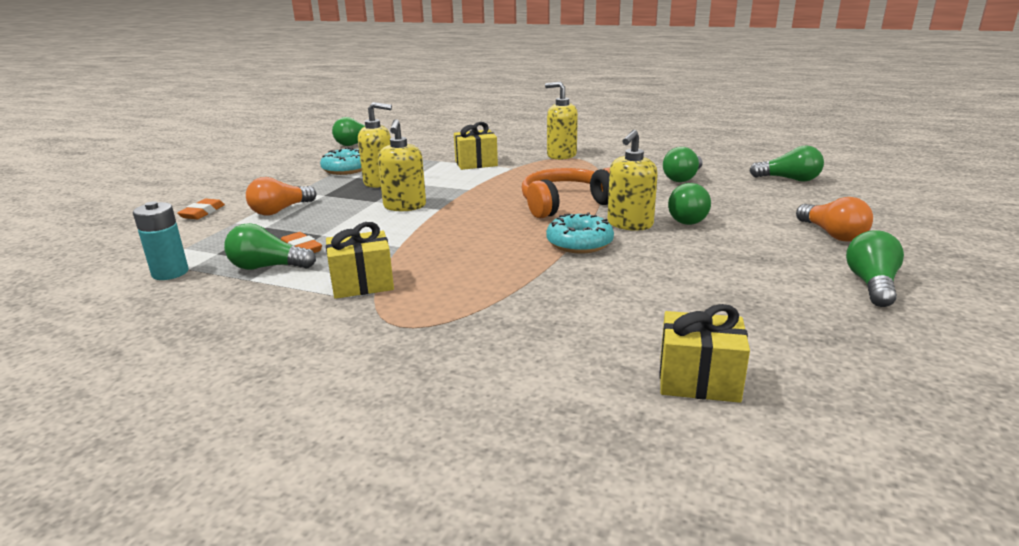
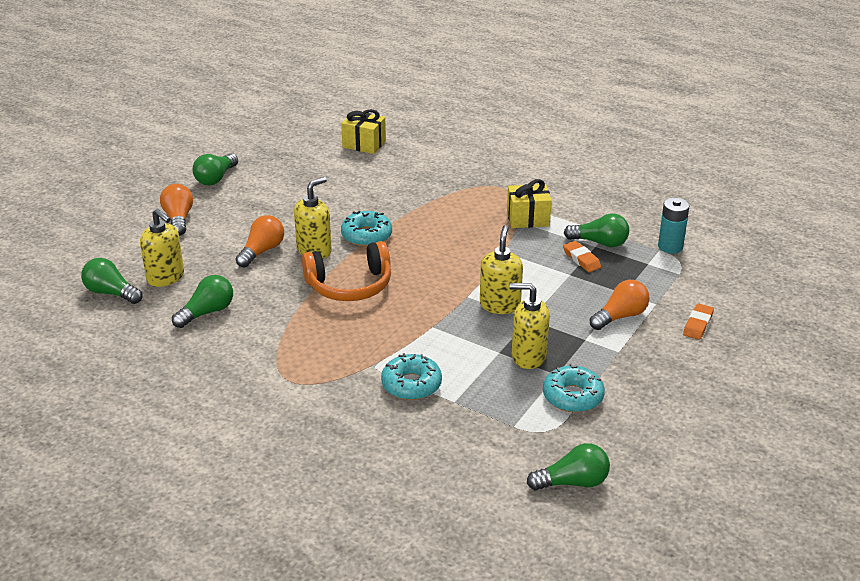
camera: 170 degrees left, 10 degrees up
yellow gift [454,122,498,170] -> turquoise donut [381,353,442,400]
yellow soap dispenser [545,82,578,160] -> yellow soap dispenser moved to [140,209,184,287]
green light bulb [668,183,711,225] -> orange light bulb [236,215,284,268]

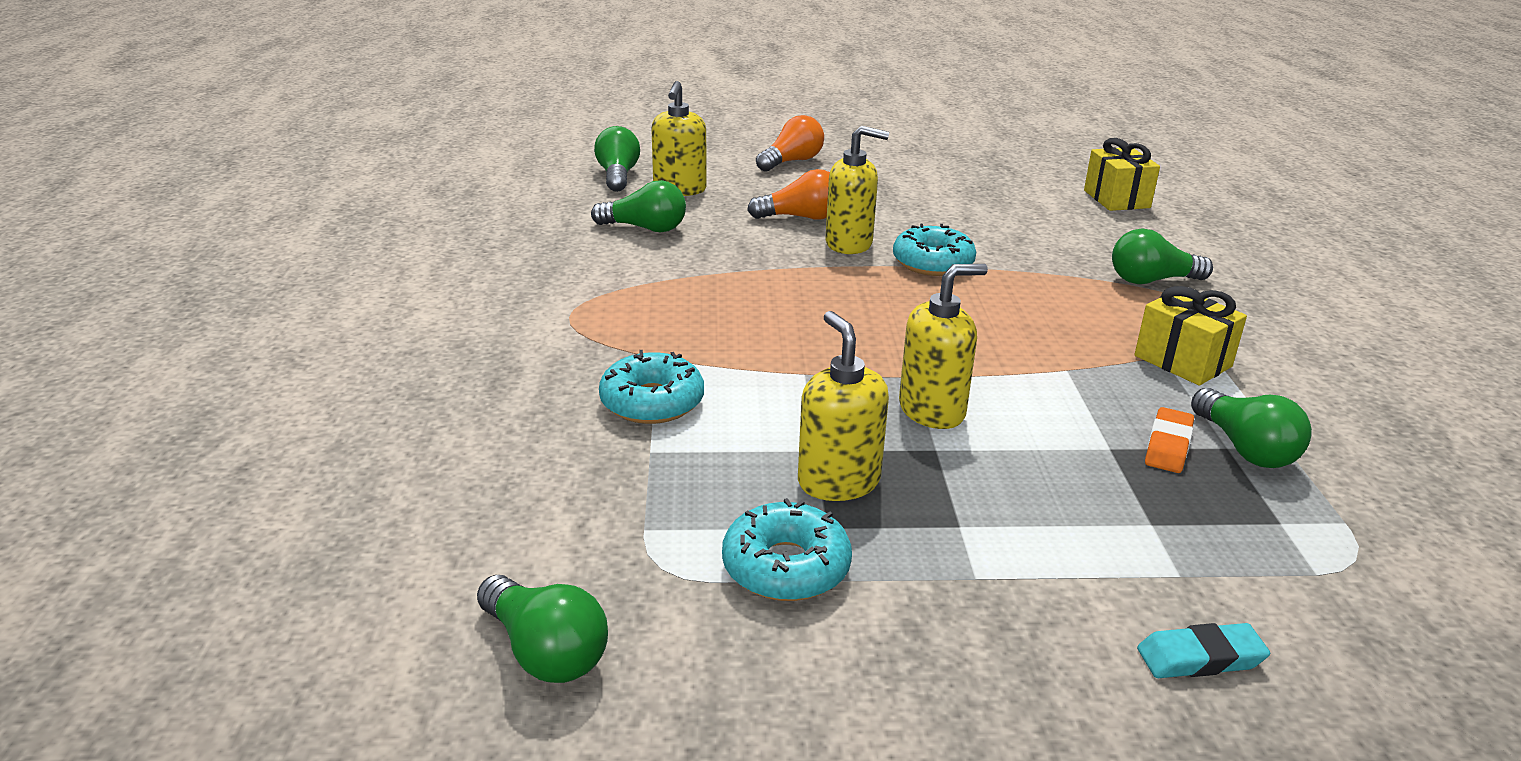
camera: 55 degrees right, 5 degrees down
green light bulb [192,153,238,185] -> green light bulb moved to [1112,228,1213,284]
orange headphones [302,241,391,301] -> none
orange light bulb [590,280,650,330] -> none
turquoise battery [658,198,690,254] -> none
orange eraser [683,303,714,340] -> turquoise eraser [1137,623,1270,678]

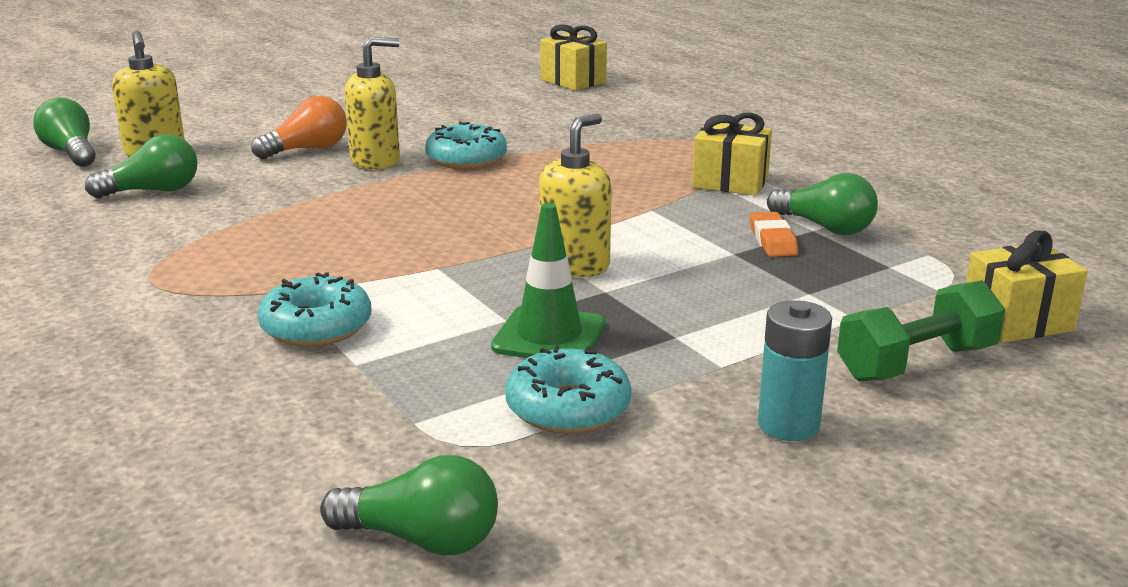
camera: 30 degrees left, 5 degrees down
orange light bulb [756,115,824,172] -> none
yellow soap dispenser [798,311,889,501] -> green traffic cone [491,203,606,358]
green light bulb [1112,228,1213,284] -> none
turquoise eraser [1137,623,1270,678] -> green dumbbell [837,280,1005,381]
none -> turquoise battery [758,300,832,441]
none -> yellow gift [966,230,1088,343]

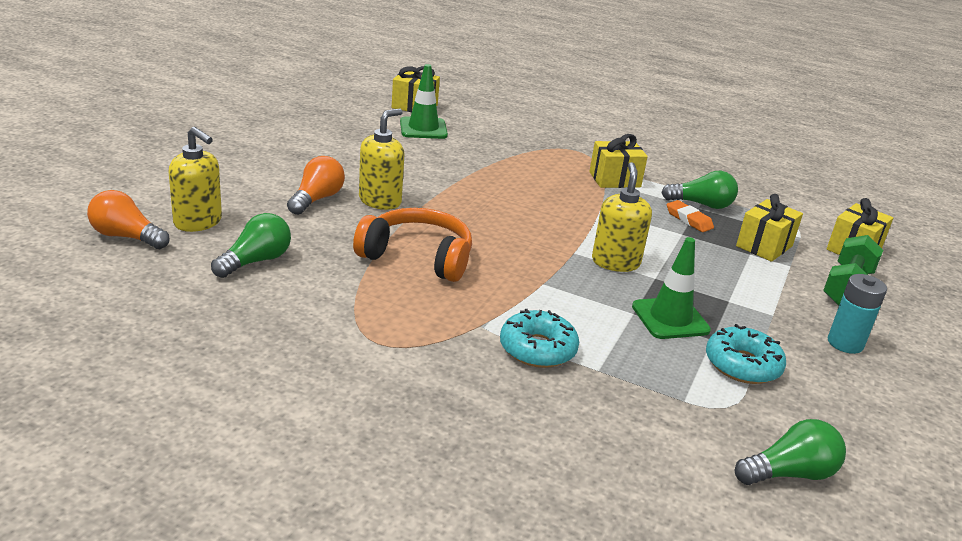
camera: 35 degrees left, 5 degrees up
green light bulb [33,98,96,167] -> orange light bulb [87,190,169,249]
turquoise donut [425,122,507,169] -> none
none -> orange headphones [353,208,472,282]
none -> green traffic cone [400,64,448,139]
none -> yellow gift [736,194,803,262]

